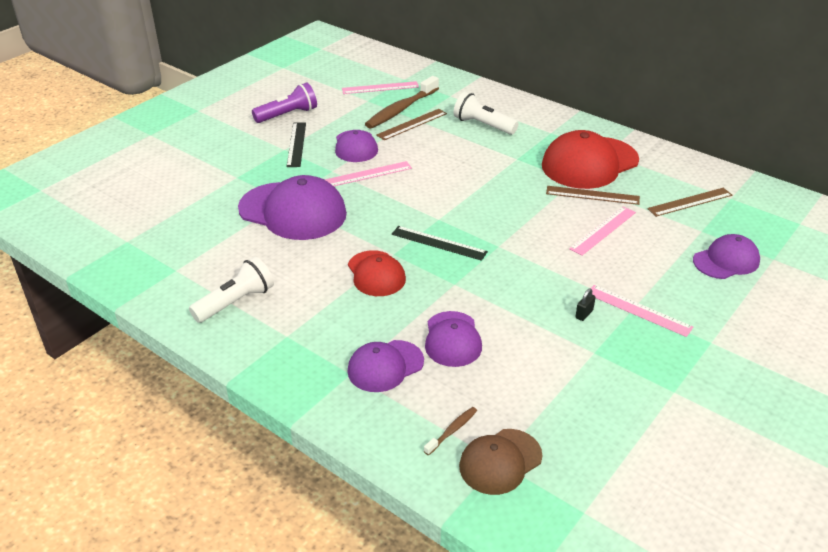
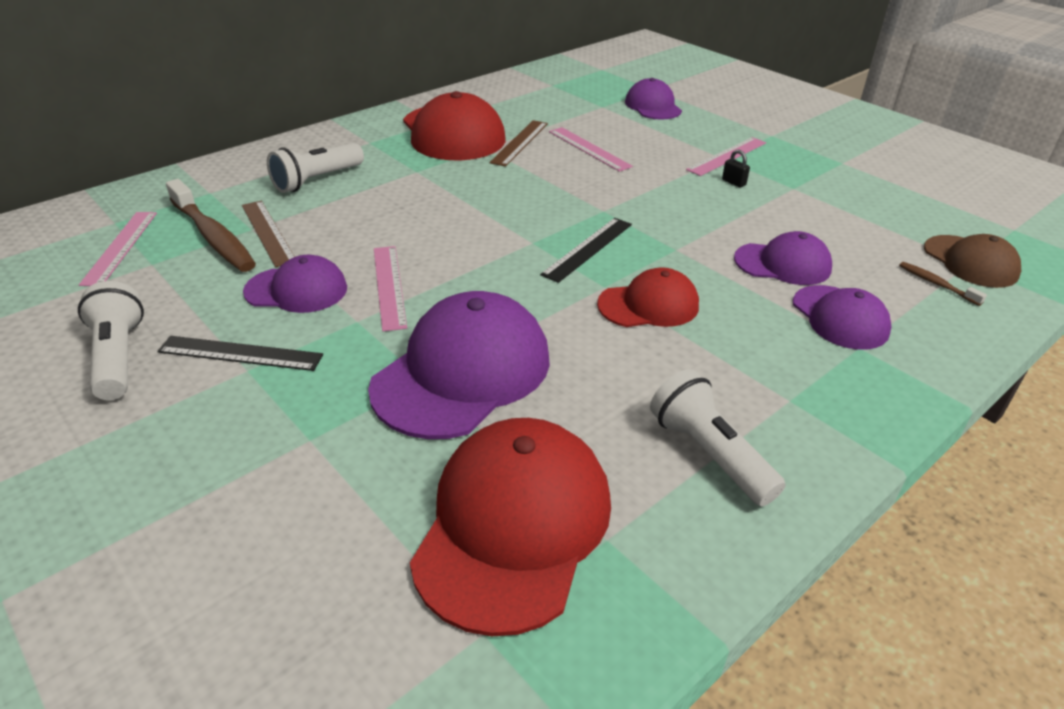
camera: 80 degrees left, 0 degrees up
purple flashlight [252,82,317,123] -> white flashlight [78,281,144,400]
brown ruler [647,188,732,217] -> none
none -> red cap [410,418,611,636]

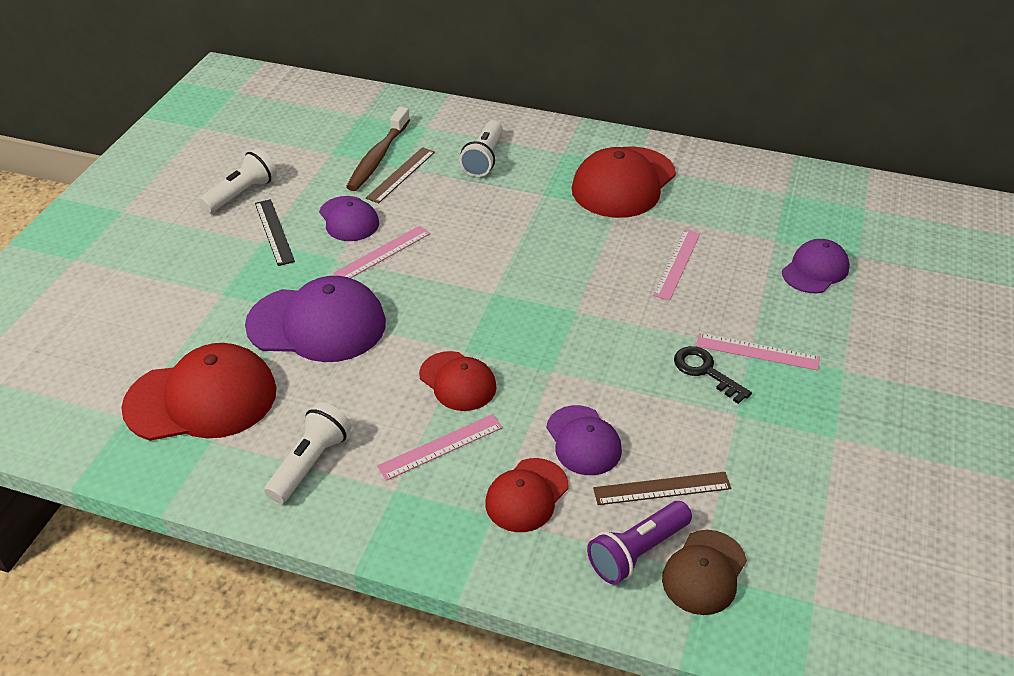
camera: 60 degrees right, 5 degrees up
pink ruler [79,212,157,286] -> pink ruler moved to [377,414,503,481]
white flashlight [267,143,364,193] -> white flashlight turned 90 degrees counterclockwise [459,120,503,177]
brown ruler [489,120,548,167] -> brown ruler moved to [593,472,731,505]
black ruler [540,218,632,283] -> none
black padlock [722,150,750,188] -> black key [674,346,752,404]
purple cap [793,285,892,350] -> red cap [485,458,568,532]
brown toothbrush [899,262,987,306] -> purple flashlight [587,501,692,585]

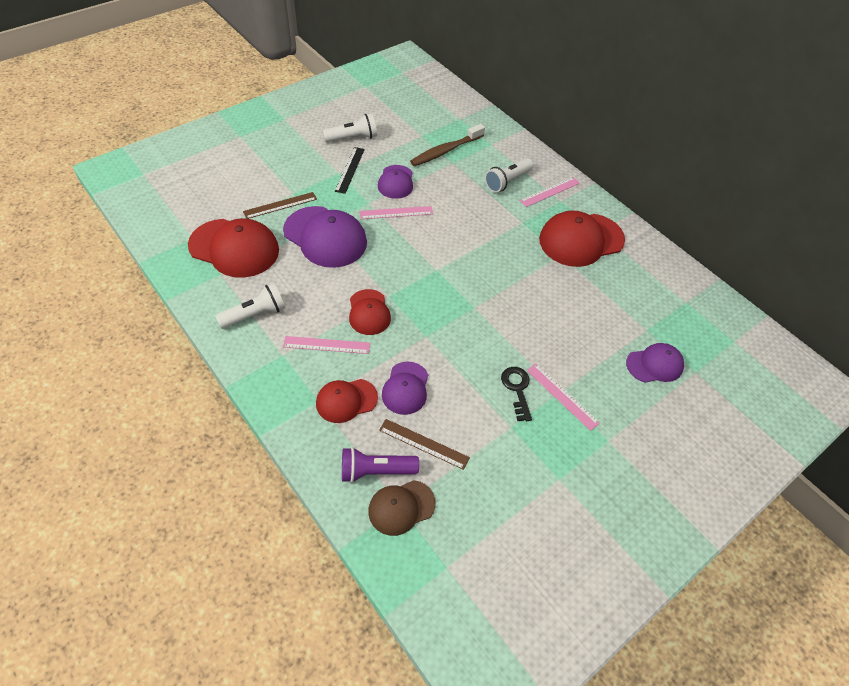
camera: 30 degrees right, 10 degrees up
brown ruler [366,147,435,203] -> brown ruler moved to [243,192,317,219]
pink ruler [653,229,700,300] -> pink ruler moved to [519,177,580,207]

